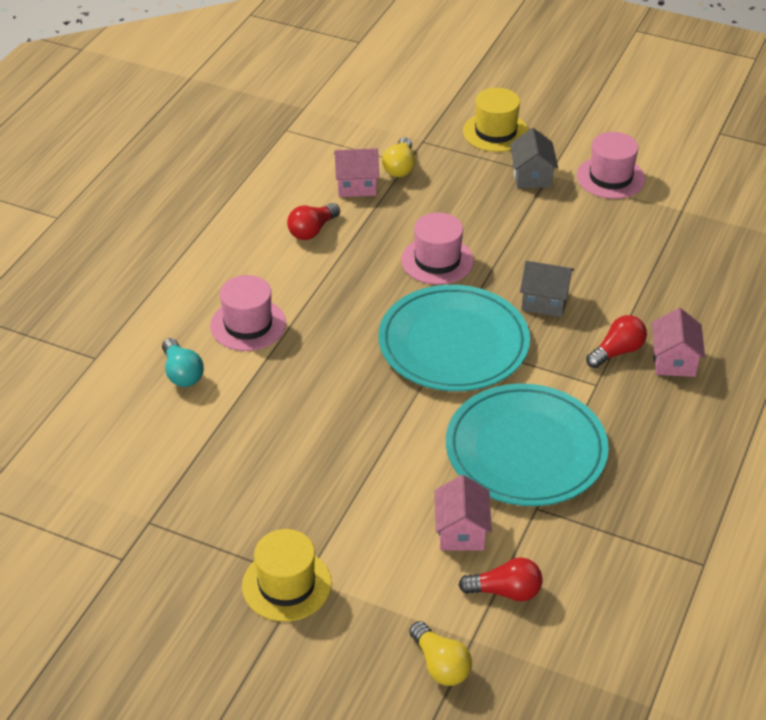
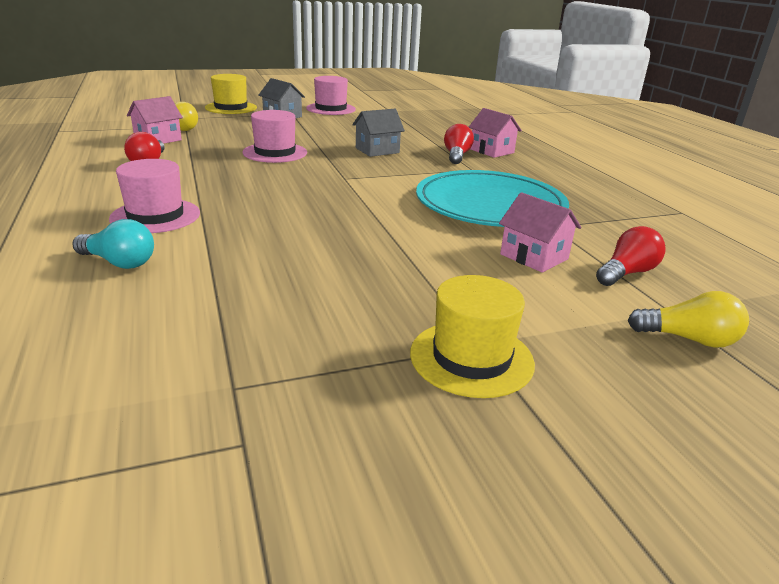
camera: 45 degrees left, 15 degrees down
turquoise plate [379,285,530,391] -> none

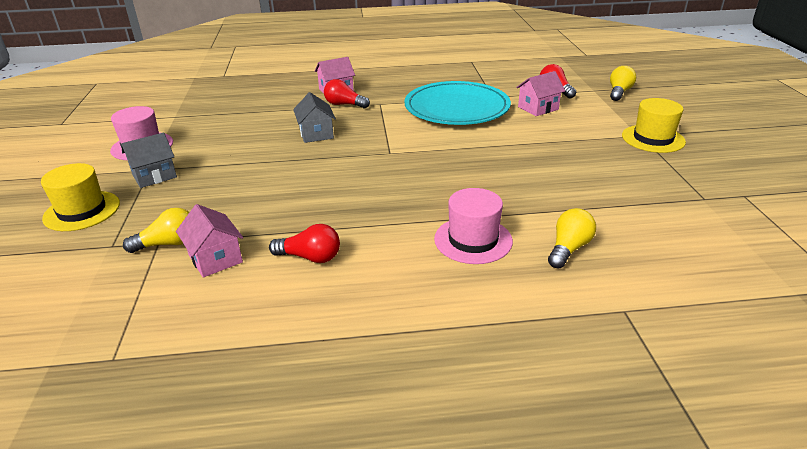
camera: 75 degrees left, 5 degrees up
turquoise light bulb [72,219,154,269] -> yellow light bulb [548,208,596,268]
pink hat [243,110,307,163] -> none

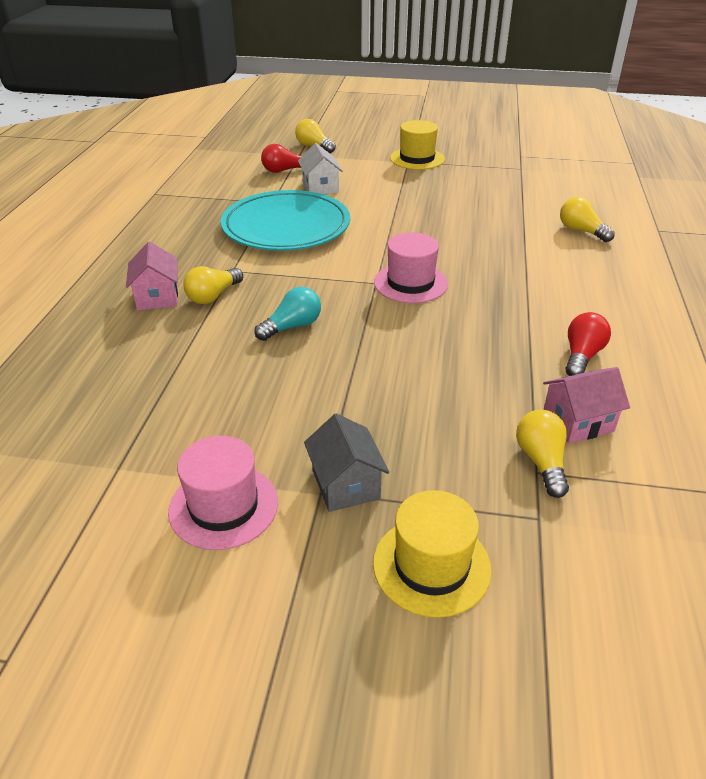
camera: 75 degrees left, 5 degrees up
grey house [293,92,336,143] -> turquoise light bulb [254,287,321,341]
red light bulb [324,79,370,108] -> yellow light bulb [183,266,243,304]
pink hat [434,188,513,264] -> pink hat moved to [374,232,448,303]
pink house [516,71,565,116] -> white house [298,143,343,194]

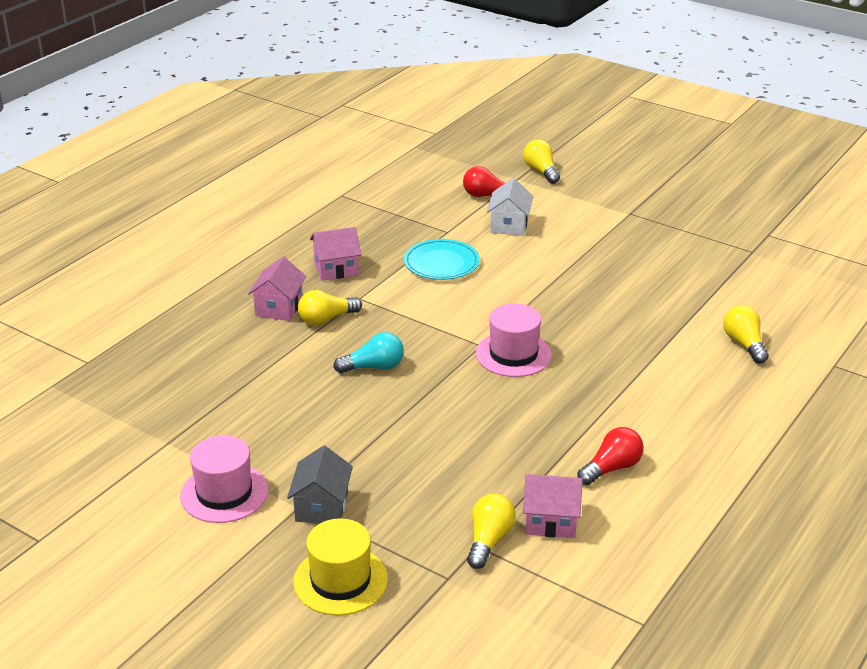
camera: 25 degrees right, 5 degrees down
turquoise plate [221,190,350,251] -> turquoise plate [404,239,480,280], size x0.56
yellow hat [390,120,445,170] -> none
none -> pink house [310,227,361,281]

